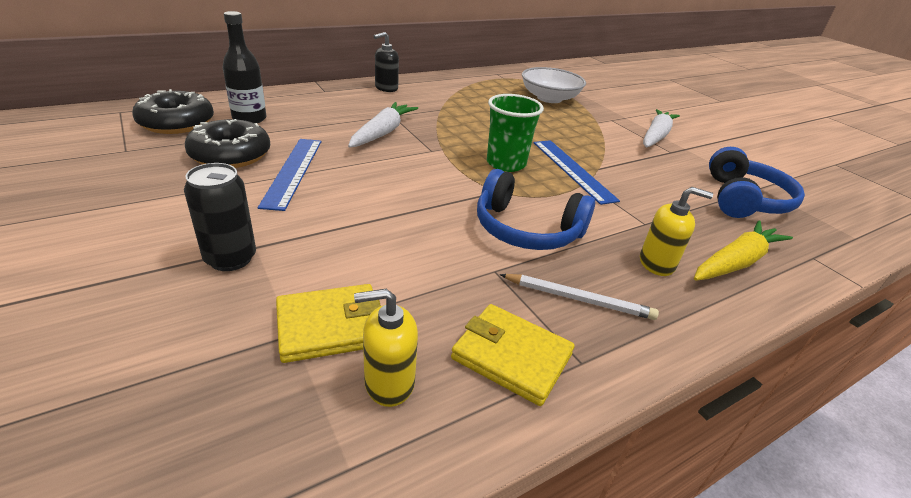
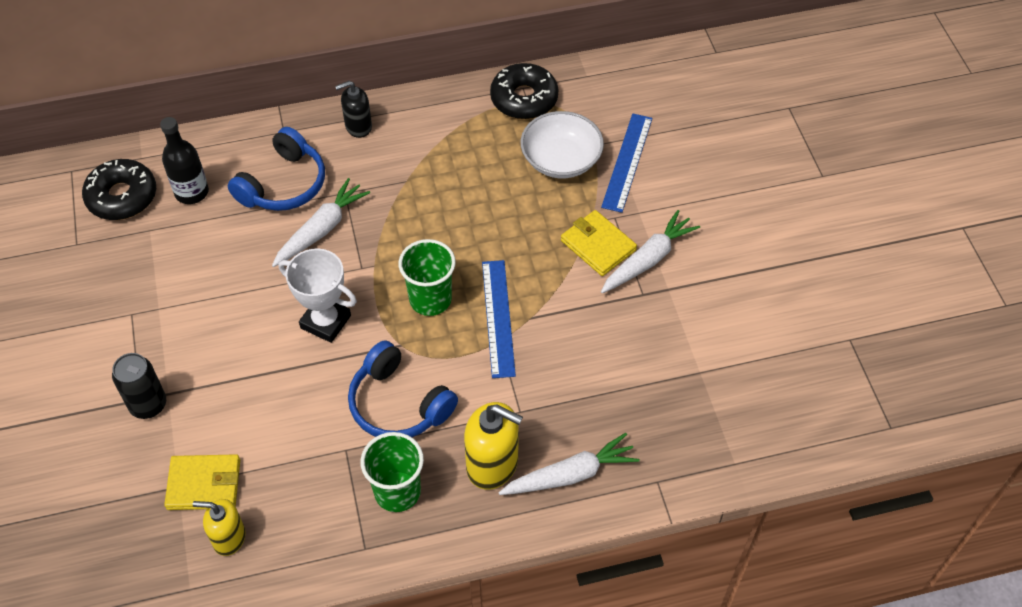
camera: 20 degrees right, 20 degrees up
black donut [185,119,270,168] -> black donut moved to [490,63,559,119]
blue ruler [258,139,321,211] -> blue ruler moved to [601,114,652,213]
yellow wallet [451,304,575,406] -> yellow wallet moved to [561,210,637,276]
white pencil [500,274,659,320] -> green cup [360,432,424,512]
yellow soap dispenser [640,187,713,276] -> yellow soap dispenser [464,402,523,490], size x1.57
yellow carrot [694,220,793,281] -> white carrot [498,433,640,495]
blue headphones [709,147,805,218] -> blue headphones moved to [228,127,325,211]
none -> white trophy [279,248,357,343]

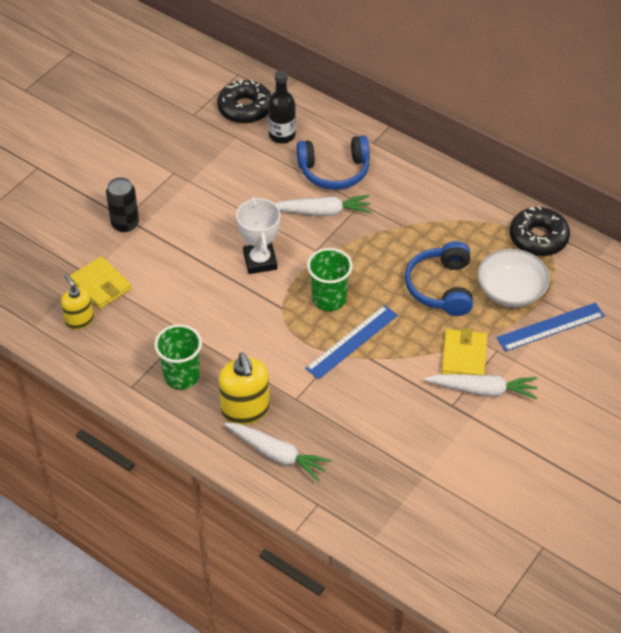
camera: 50 degrees right, 5 degrees down
black soap dispenser [335,81,372,138] -> none
blue headphones [348,340,458,437] -> blue headphones moved to [405,241,473,316]

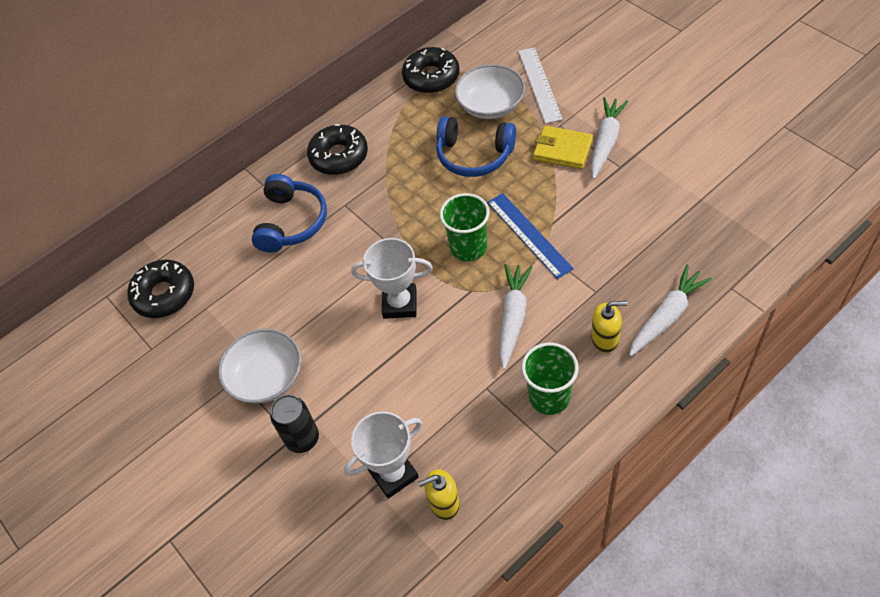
camera: 70 degrees left, 5 degrees up
yellow wallet [70,256,132,309] -> white trophy [344,411,422,499]
yellow soap dispenser [218,353,270,425] -> yellow soap dispenser [591,301,628,353], size x0.64
black bottle [268,70,296,143] -> none
white carrot [275,195,371,216] -> white carrot moved to [499,264,533,370]
blue ruler [497,303,605,352] -> white ruler [518,47,563,124]
none -> white bowl [218,329,301,403]
none -> black donut [307,124,368,175]

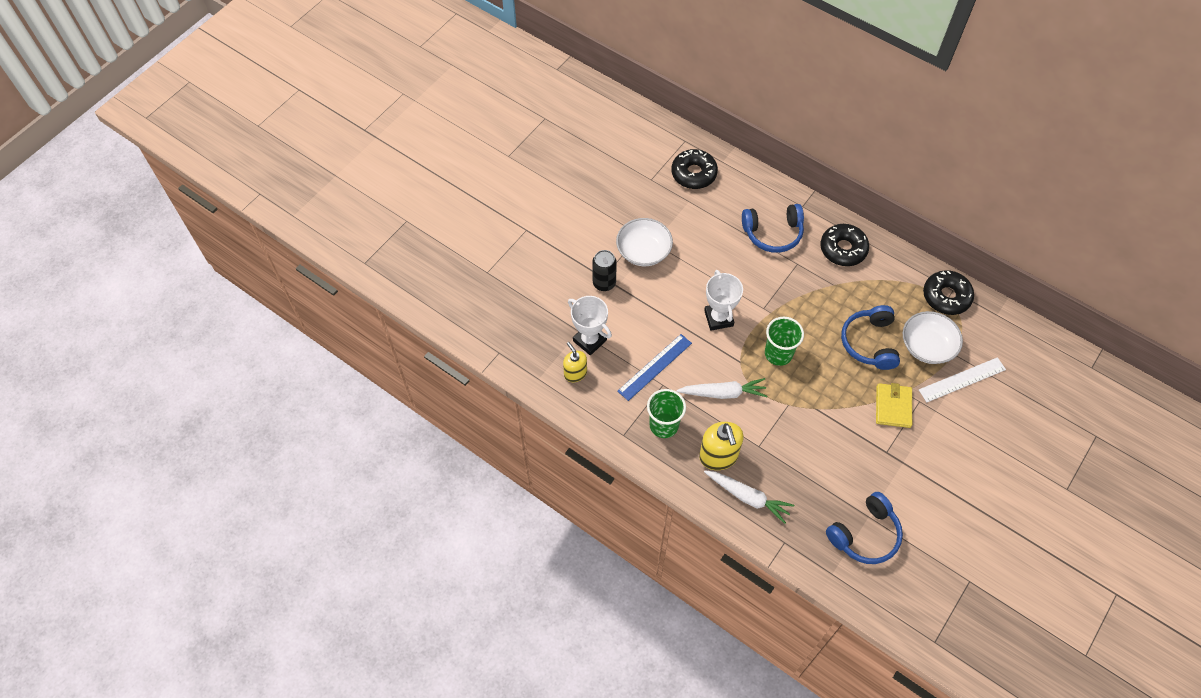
camera: 70 degrees right, 5 degrees up
blue ruler [487,193,574,279] -> blue ruler moved to [617,334,692,401]
white carrot [590,97,628,179] -> none
yellow soap dispenser [591,301,628,353] -> yellow soap dispenser [699,422,744,470], size x1.57
none -> blue headphones [826,492,903,564]

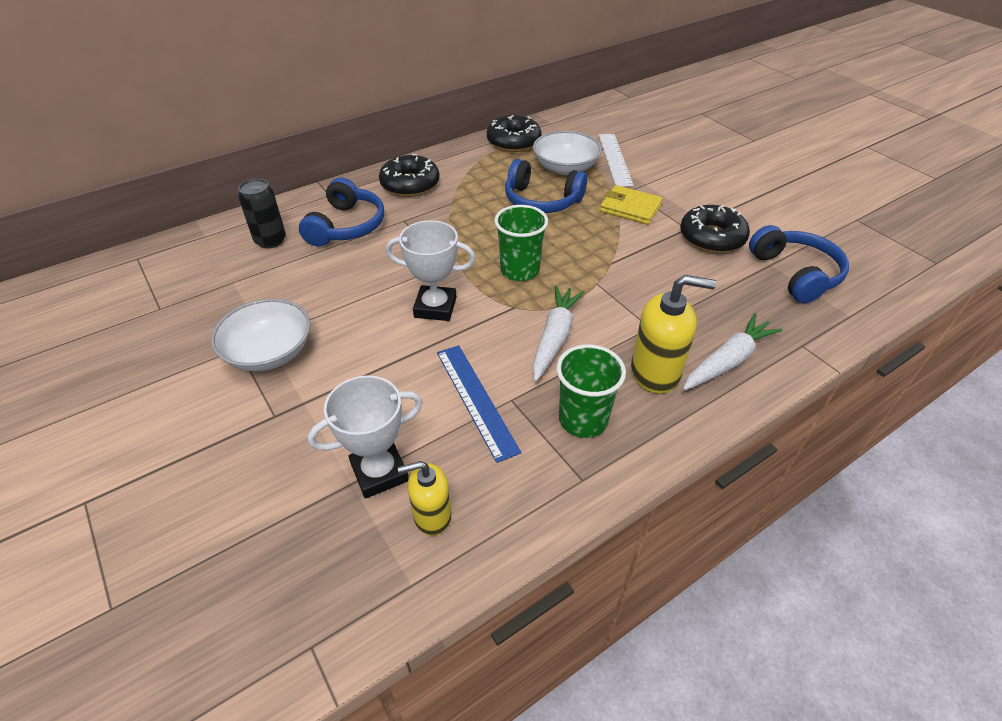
camera: 70 degrees left, 15 degrees down
black can [592,250,617,291] -> black can moved to [238,179,286,248]
black donut [671,149,718,189] -> black donut moved to [680,205,750,253]

